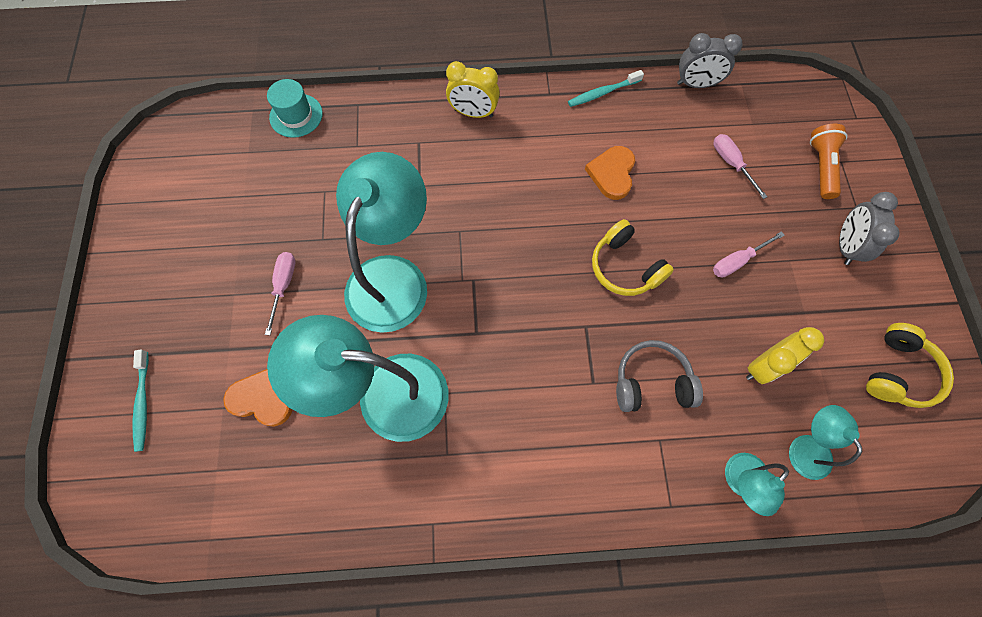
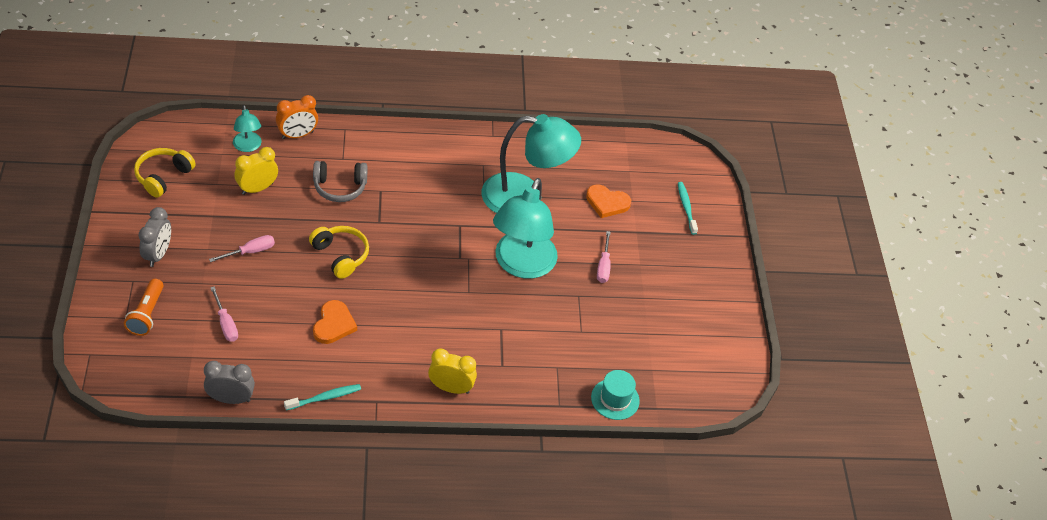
camera: 175 degrees right, 20 degrees down
turquoise lamp [725,453,789,516] -> orange clock [276,95,318,139]

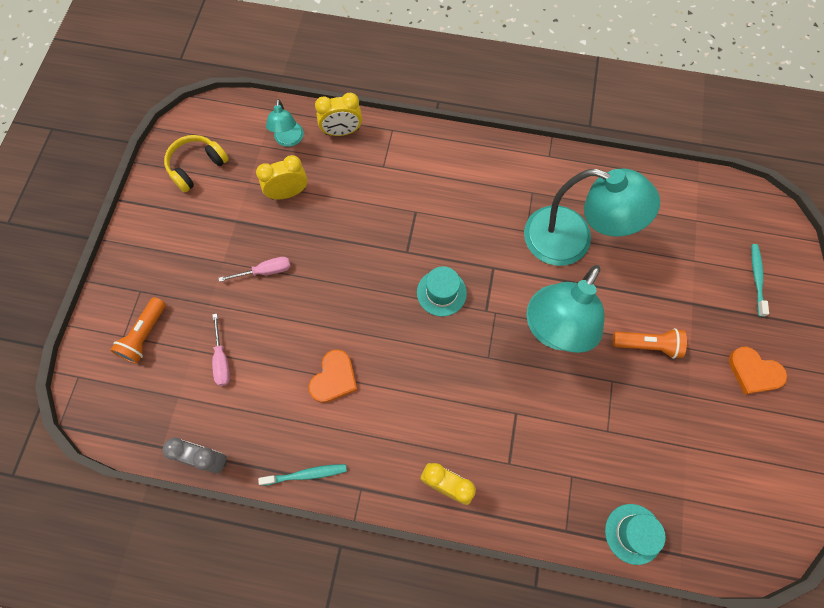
camera: 20 degrees right, 20 degrees up
grey clock [138,207,171,267] -> none
orange clock [276,95,318,139] -> yellow clock [315,93,362,136]
yellow headphones [309,226,369,279] -> none
grey headphones [313,161,368,202] -> none
orange heart [586,184,631,218] -> orange heart moved to [729,347,787,395]
pink screwdriver [597,231,611,283] -> orange flashlight [612,328,687,359]
none -> turquoise hat [417,266,467,316]

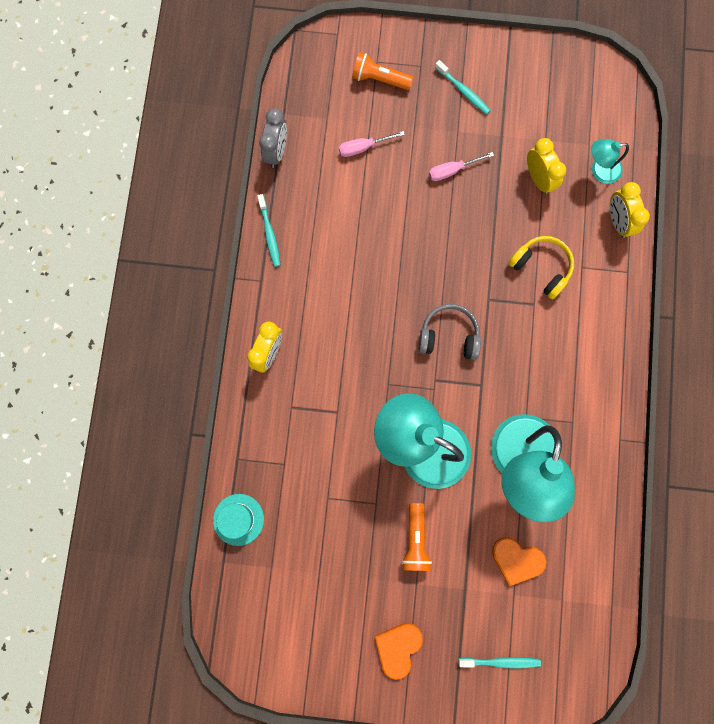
camera: 85 degrees right, 10 degrees up
yellow headphones [164,135,229,193] -> yellow headphones moved to [508,236,574,299]
pink screwdriver [219,257,291,282] -> pink screwdriver turned 90 degrees clockwise [429,152,494,181]
orange heart [309,349,357,403] -> orange heart moved to [492,537,547,586]
turquoise hat [417,266,467,316] -> grey headphones [418,304,481,360]
none -> turquoise toothbrush [435,60,491,114]

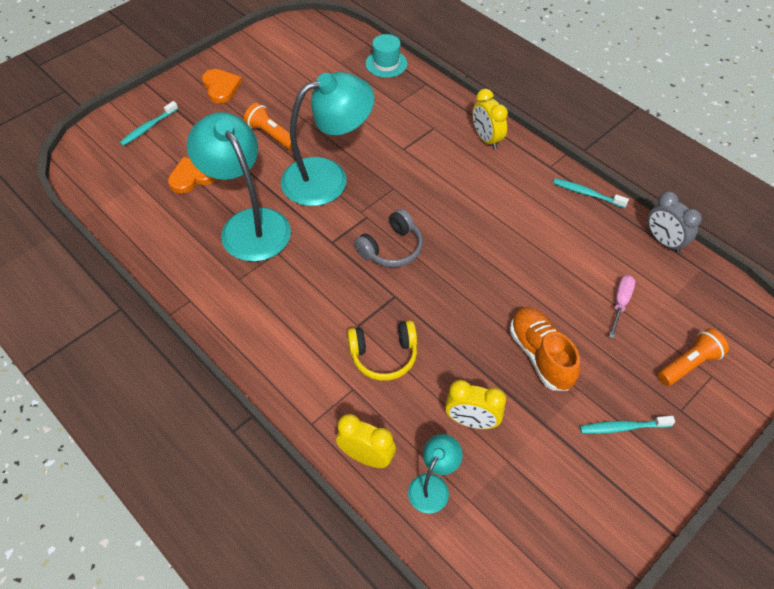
camera: 130 degrees right, 25 degrees down
pink screwdriver [429,152,494,181] -> orange shoe [510,307,580,391]

